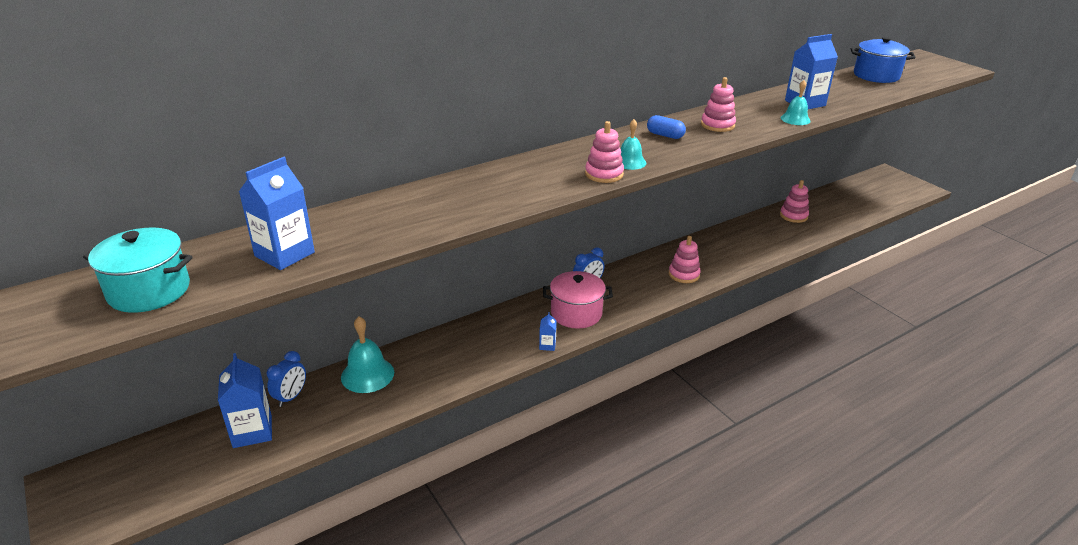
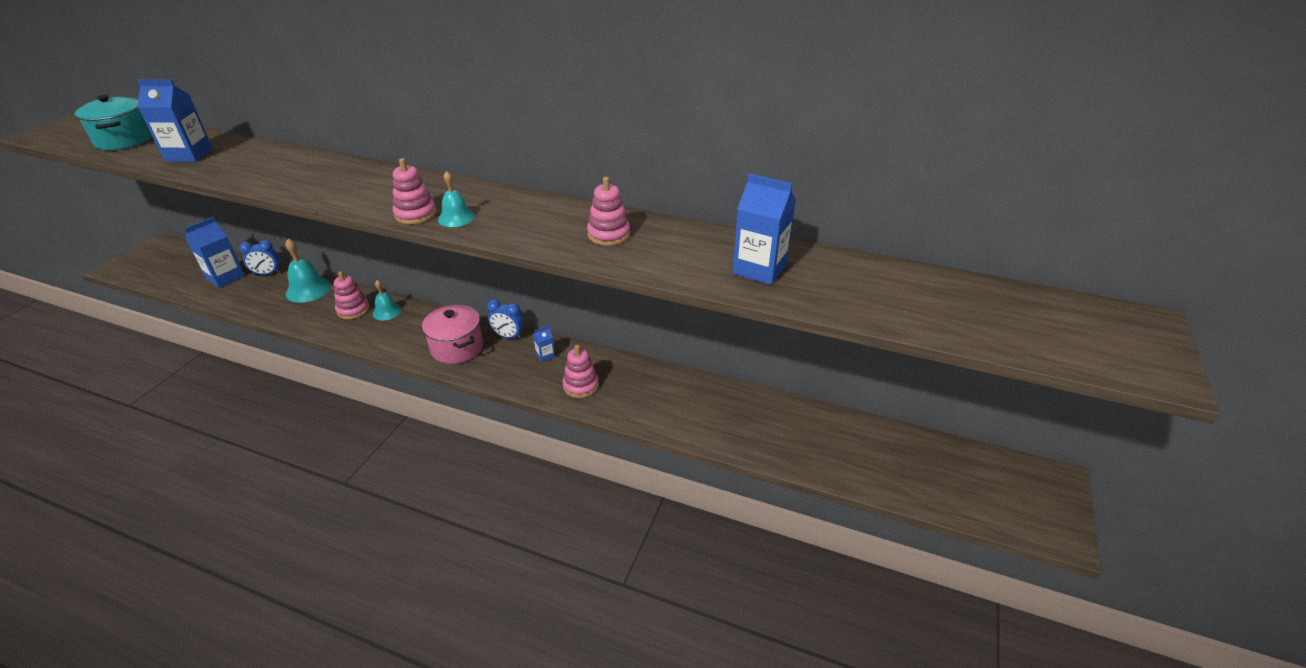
camera: 55 degrees right, 5 degrees up
blue carton [539,312,557,351] -> blue carton moved to [533,326,555,362]
blue capsule [647,115,686,139] -> none
pink stacking toy [780,180,809,223] -> pink stacking toy moved to [334,271,370,319]
turquoise bell [781,80,811,125] -> turquoise bell moved to [373,280,402,320]
blue pot [851,37,916,83] -> none

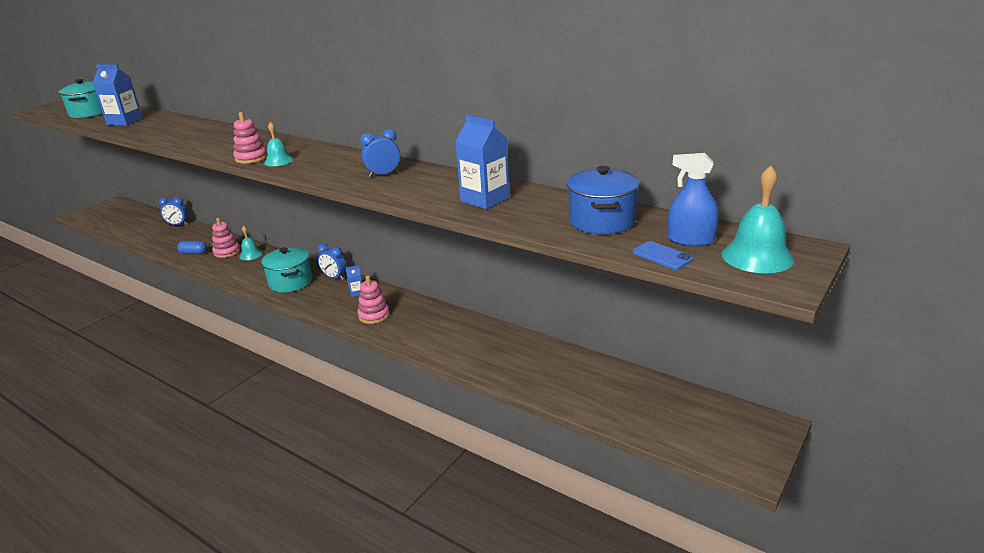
camera: 15 degrees right, 10 degrees down
blue carton [184,217,245,288] -> none
turquoise bell [285,239,331,303] -> turquoise bell moved to [722,166,794,273]
pink pot [422,305,483,364] -> turquoise pot [261,247,313,292]
pink stacking toy [587,177,630,246] -> blue clock [360,129,400,177]
none -> blue capsule [177,241,207,254]
none -> blue pot [567,166,640,234]
none -> blue phone [633,241,693,270]
none -> blue spray bottle [668,153,719,246]

